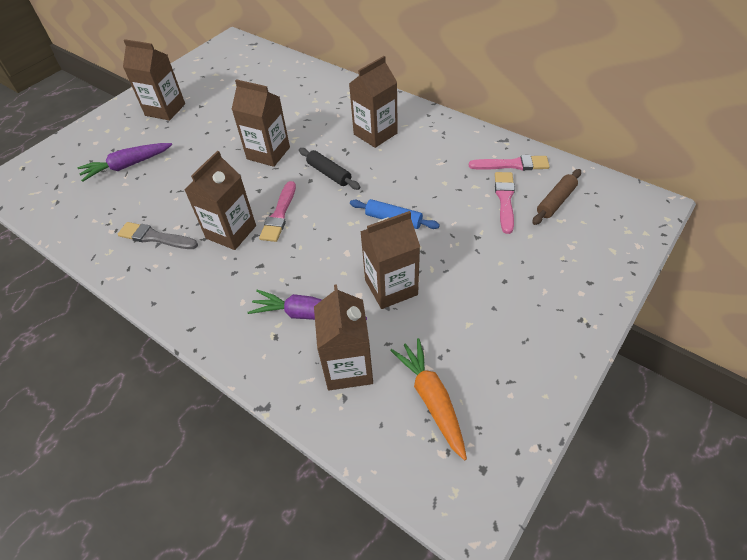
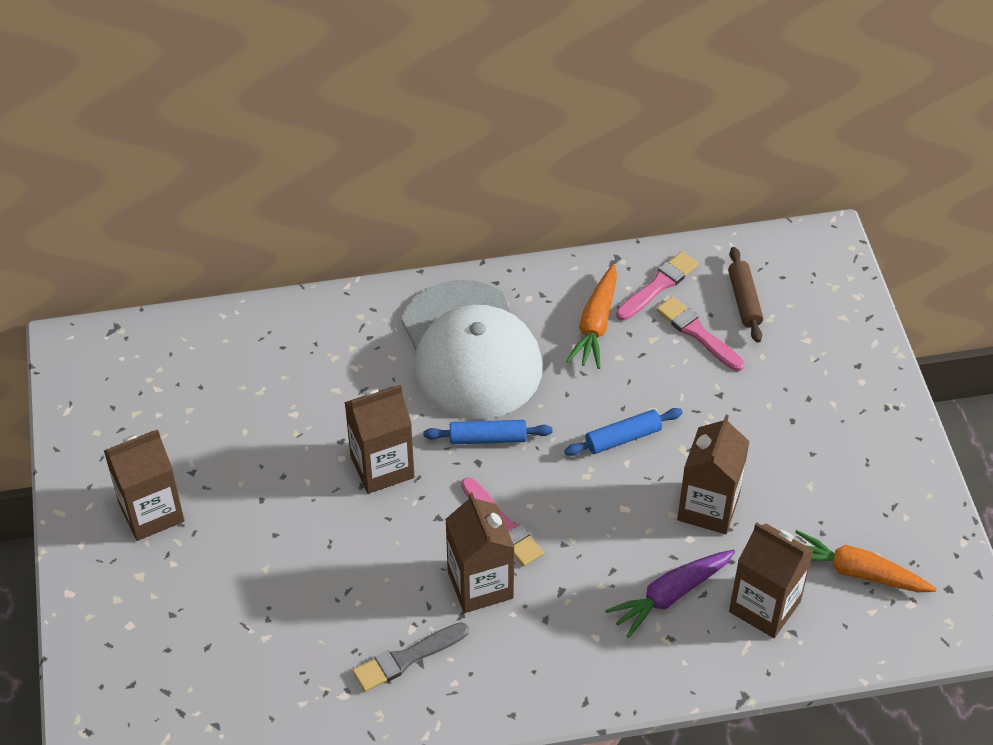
camera: 50 degrees left, 0 degrees up
purple carrot [78,143,172,182] -> none
black rolling pin [299,148,360,190] -> blue rolling pin [424,420,552,444]
brown carton [349,56,398,148] -> white cap [402,280,543,419]
none -> orange carrot [566,264,617,369]

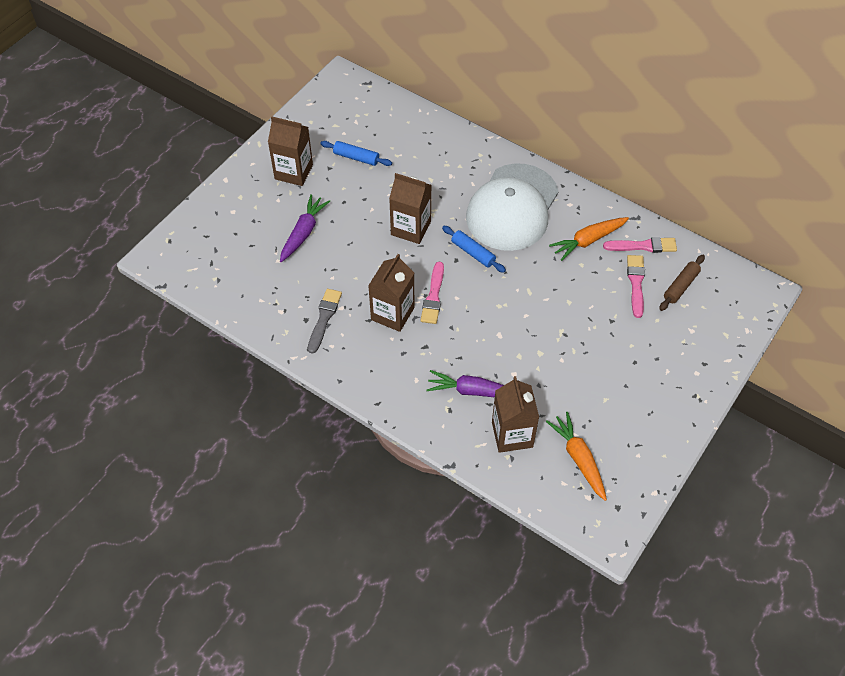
camera: 45 degrees right, 5 degrees up
grey brush [352,622,469,692] -> grey brush turned 90 degrees clockwise [308,289,342,354]
blue rolling pin [564,408,683,456] -> blue rolling pin moved to [320,141,392,166]
brown carton [677,415,750,534] -> none
none -> purple carrot [280,194,330,262]

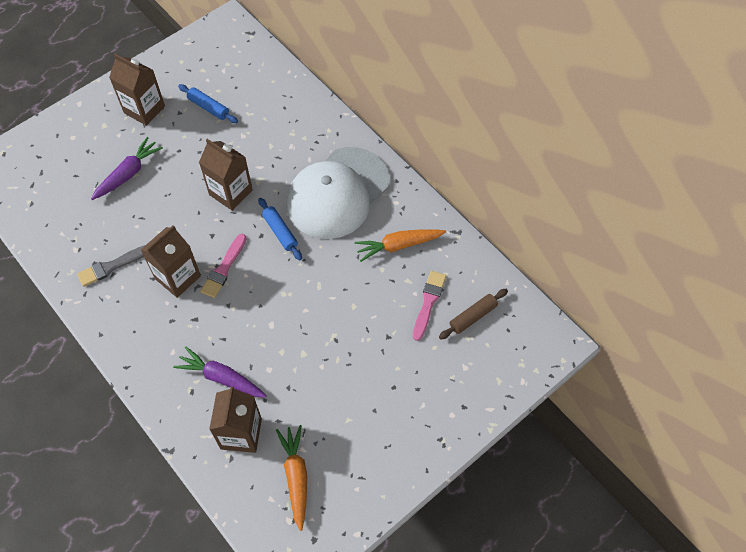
camera: 15 degrees right, 5 degrees up
grey brush [308,289,342,354] -> grey brush turned 150 degrees counterclockwise [77,245,145,287]
pink brush [603,237,677,253] -> none

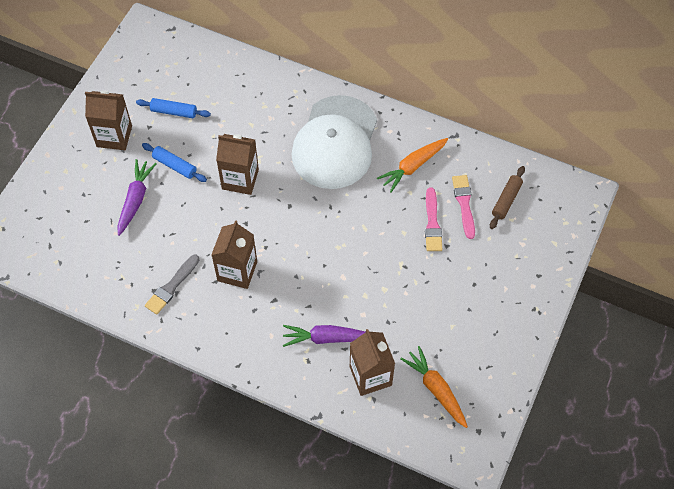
camera: 25 degrees left, 0 degrees up
pink brush [200,234,247,298] -> pink brush moved to [425,188,442,251]
blue rolling pin [258,198,302,261] -> blue rolling pin moved to [142,143,207,182]

